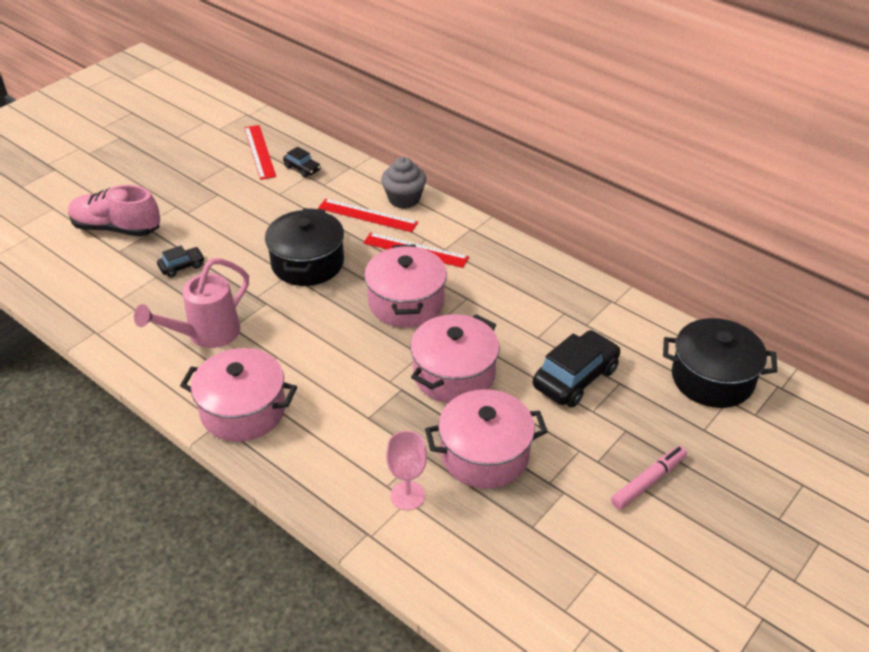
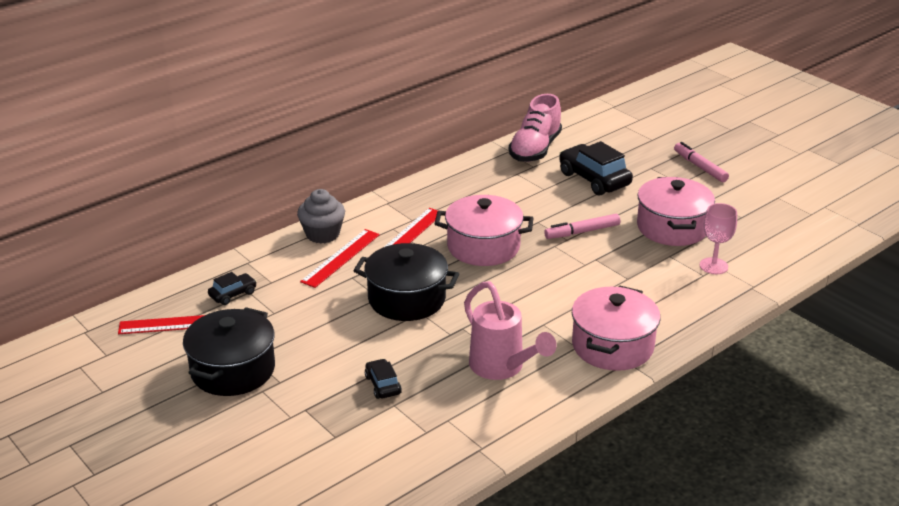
camera: 80 degrees left, 10 degrees down
pink shoe [68,185,160,236] -> pink shoe moved to [509,94,562,162]
pink pot [410,314,500,403] -> pink marker [544,214,620,239]
black pot [663,318,777,408] -> black pot moved to [183,307,275,396]

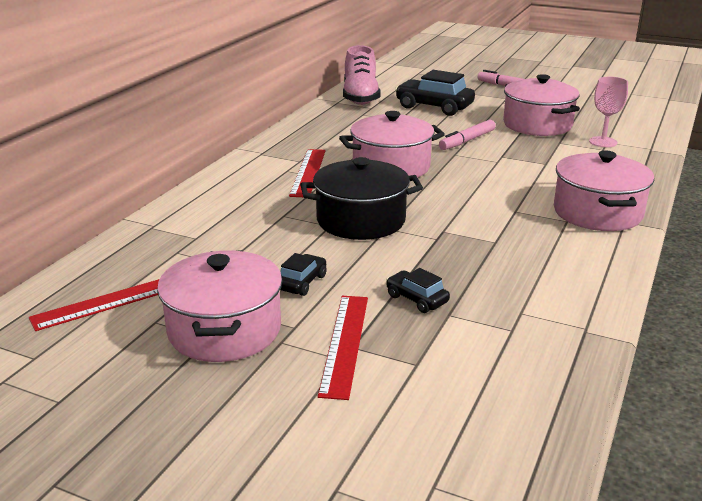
camera: 25 degrees left, 5 degrees down
black pot [183,307,275,396] -> pink pot [157,250,282,362]
black car [208,272,257,305] -> black car moved to [280,253,327,296]
grey cupcake [297,189,345,244] -> none
red ruler [300,229,380,288] -> red ruler moved to [318,296,368,400]
pink watering can [464,281,557,380] -> none

